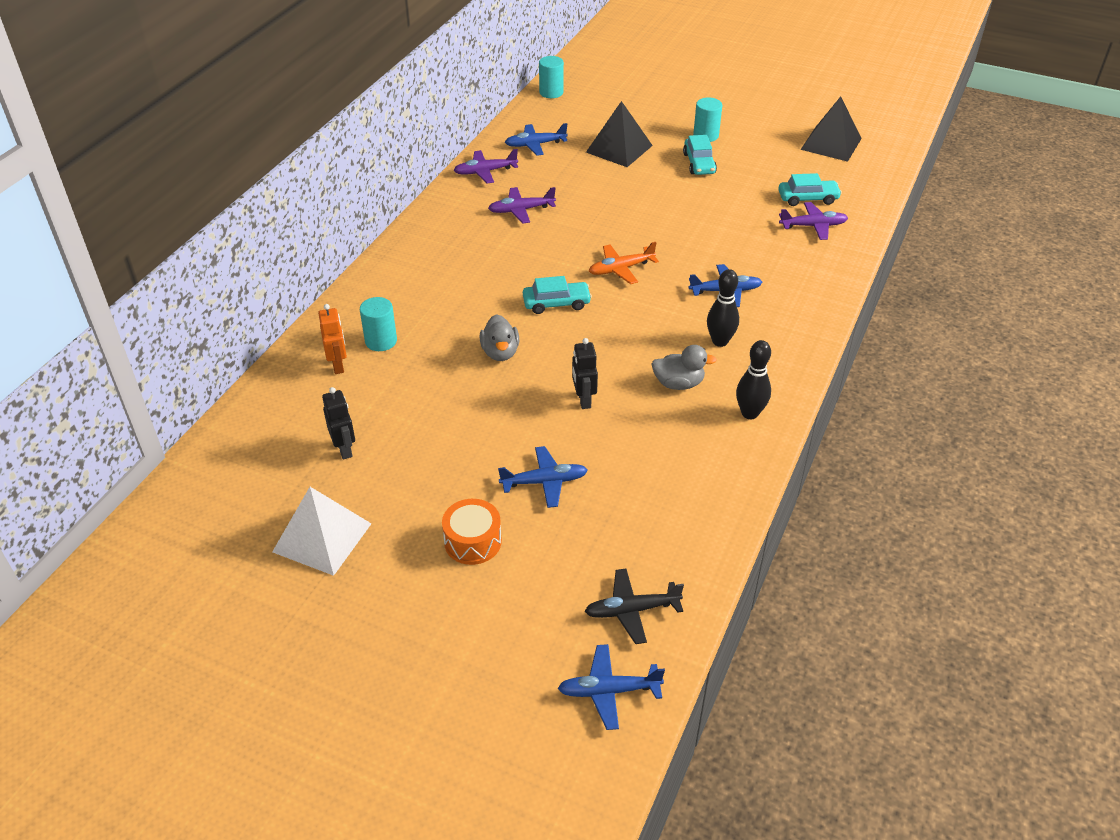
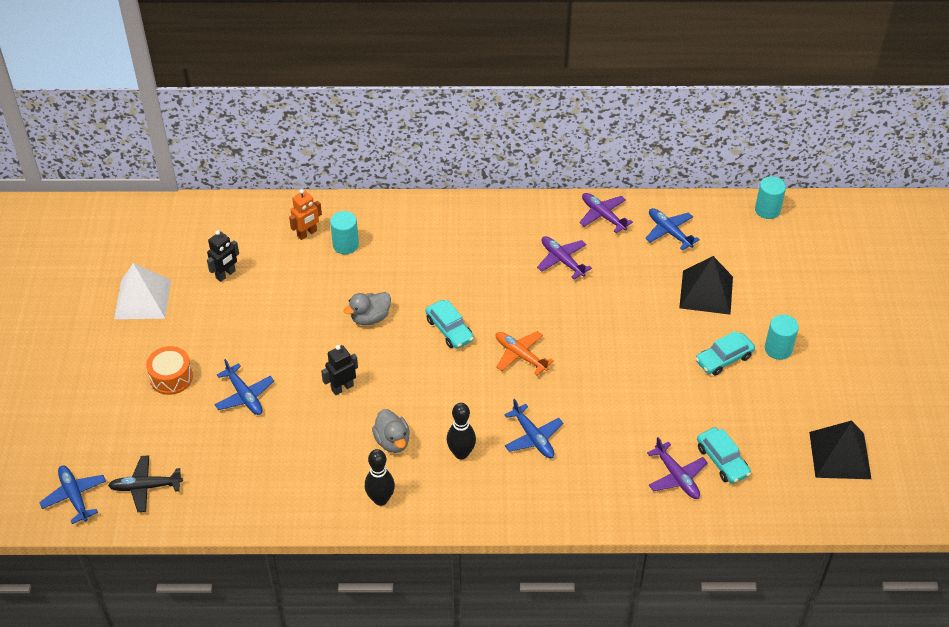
camera: 65 degrees right, 5 degrees up
black plane [585,569,684,644] -> black plane turned 60 degrees counterclockwise [108,455,183,512]

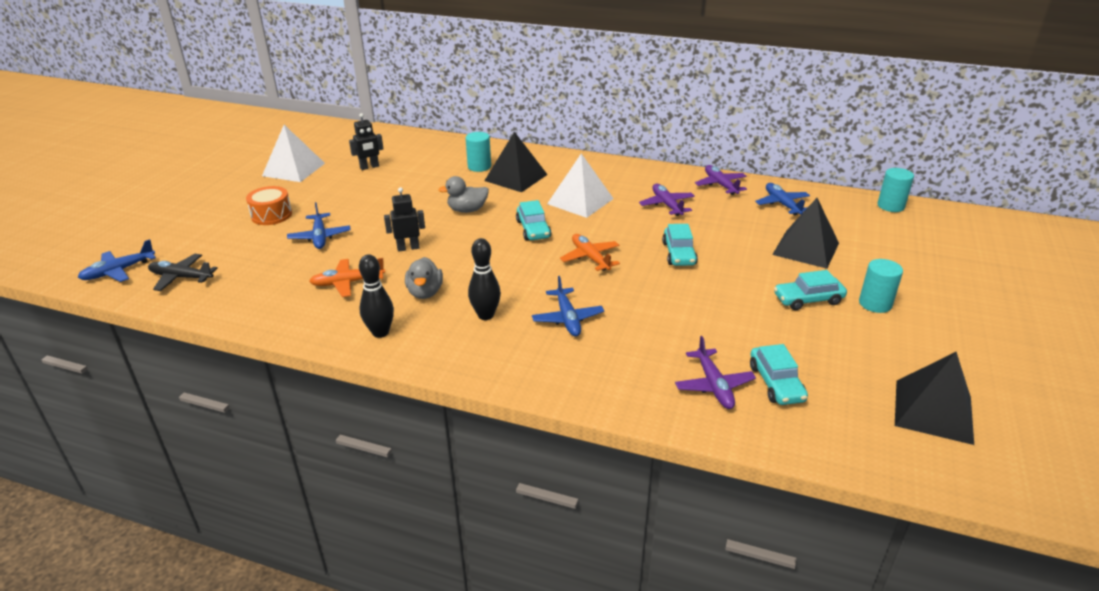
camera: 20 degrees right, 15 degrees down
blue plane [39,465,106,524] -> blue plane turned 120 degrees counterclockwise [78,239,156,282]
orange robot [289,189,322,240] -> none
none -> orange plane [309,258,385,297]
none -> black pyramid [485,132,548,192]
none -> white pyramid [547,153,614,218]
none -> turquoise car [662,224,698,266]

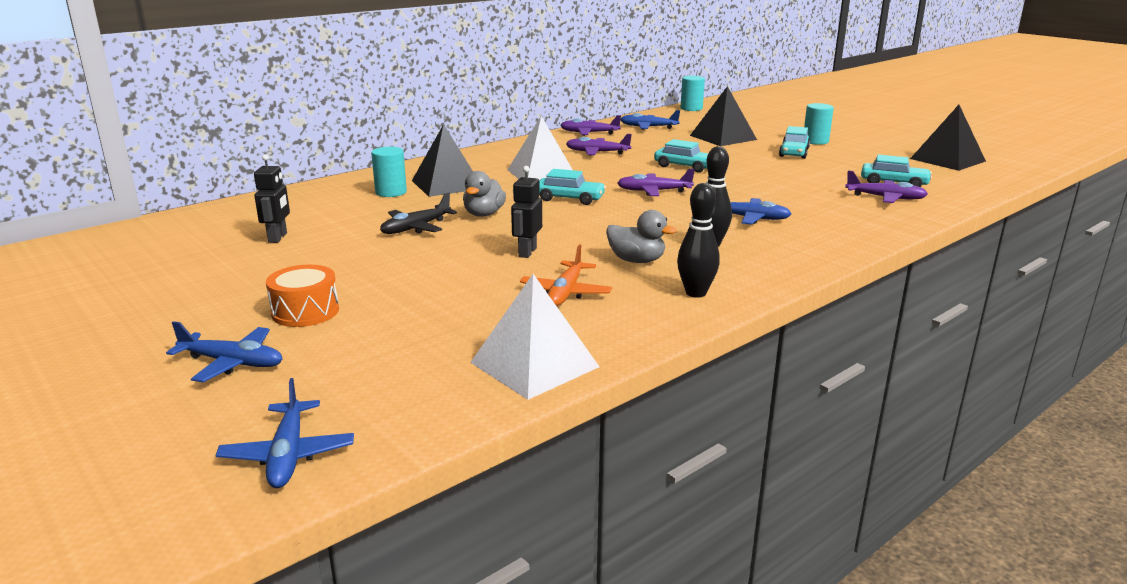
camera: 60 degrees left, 10 degrees down
black plane [148,254,218,291] -> black plane moved to [380,192,457,234]
white pyramid [262,125,325,182] -> white pyramid moved to [470,274,599,400]
blue plane [287,202,351,249] -> blue plane moved to [166,321,282,382]
orange plane [560,234,620,271] -> purple plane [617,169,695,196]

